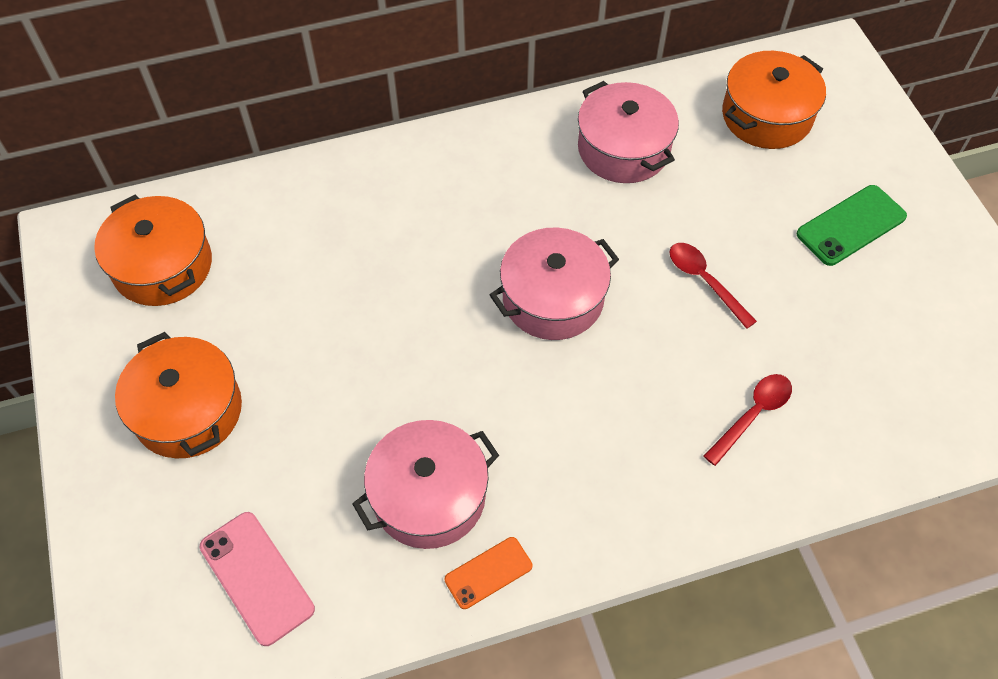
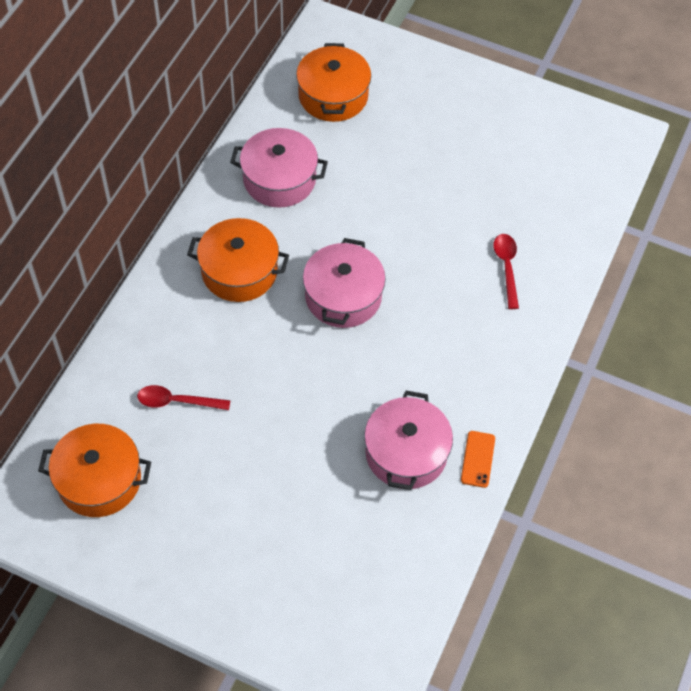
camera: 50 degrees left, 0 degrees up
orange pot [115,332,242,458] -> orange pot moved to [187,218,289,302]
pink phone [199,512,315,646] -> none
red spoon [670,243,757,329] -> red spoon moved to [137,385,231,410]
green phone [796,185,907,266] -> none

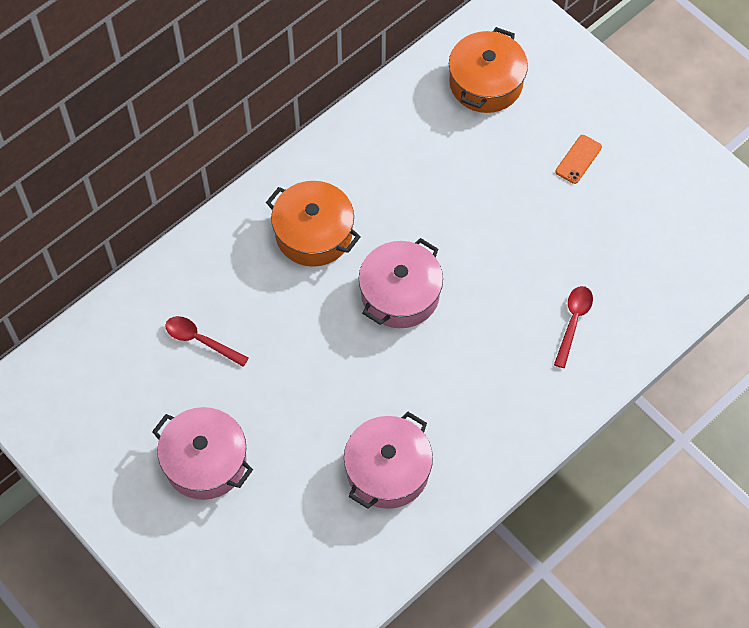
camera: 25 degrees right, 5 degrees up
orange pot [38,424,151,517] -> none
pink pot [230,128,328,208] -> pink pot moved to [152,407,253,500]
orange phone [461,431,495,488] -> orange phone moved to [555,135,602,184]

